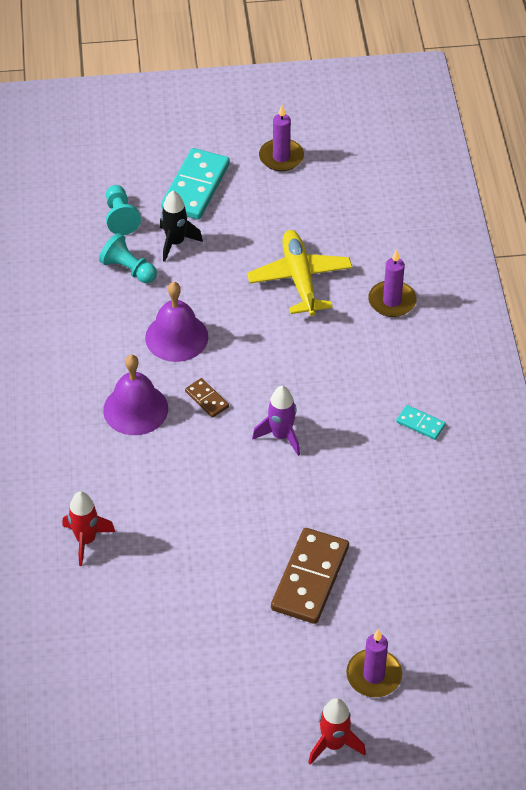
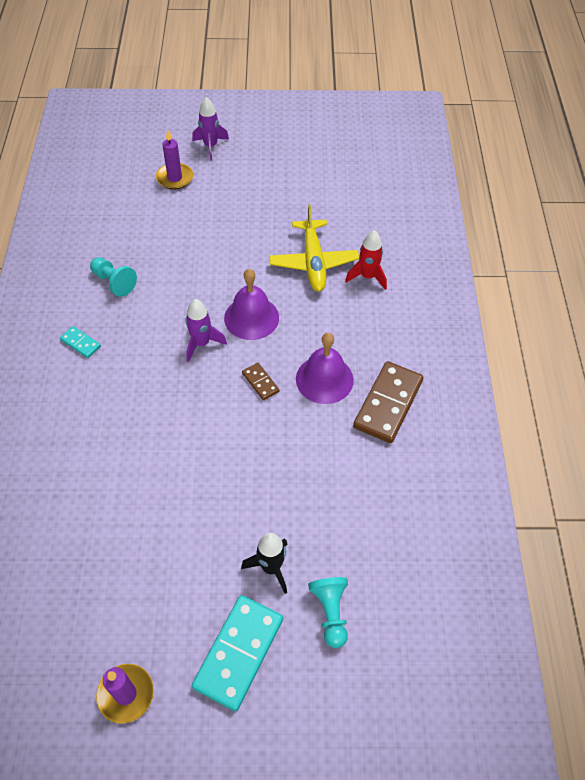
camera: 175 degrees left, 5 degrees up
turquoise pawn [99,233,157,283] -> turquoise pawn moved to [90,257,137,297]
purple bell [145,282,208,362] -> purple bell moved to [224,269,279,340]
yellow plane [247,230,352,316] -> yellow plane moved to [269,205,359,292]
brown domino [271,528,349,624] -> brown domino moved to [353,361,423,443]
red rocket [308,698,366,765] -> purple rocket [192,97,229,161]
purple candle [368,249,417,317] -> none

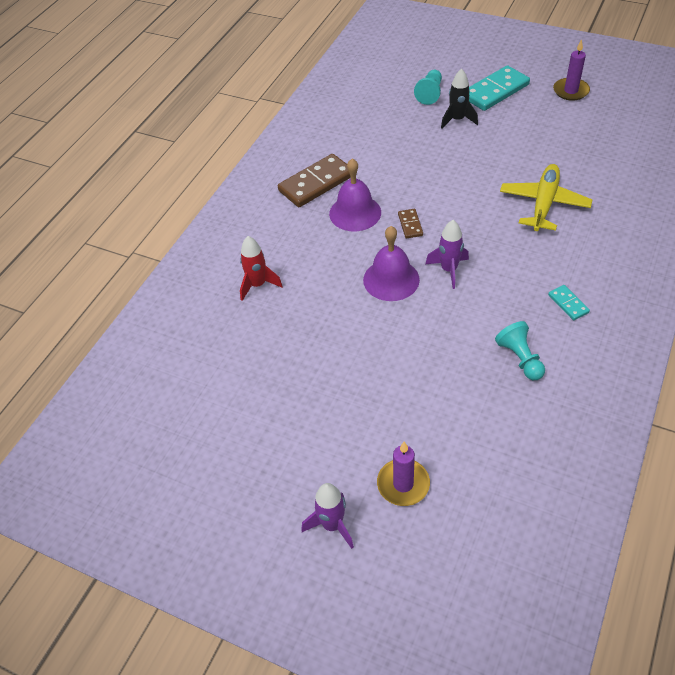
camera: 150 degrees left, 5 degrees down
yellow plane [269,205,359,292] -> yellow plane moved to [500,164,592,231]

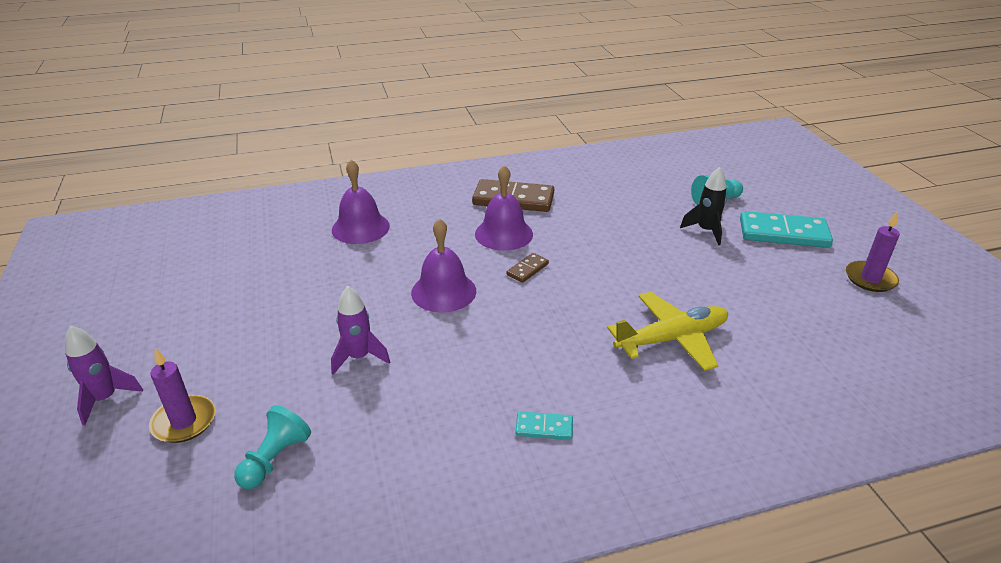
camera: 45 degrees right, 15 degrees down
red rocket [240,236,283,301] -> purple bell [332,159,390,244]
purple rocket [426,220,469,289] -> purple rocket moved to [331,286,390,375]
turquoise pawn [495,321,545,380] -> turquoise pawn moved to [234,405,311,489]
turquoise domino [548,285,590,320] -> turquoise domino turned 75 degrees clockwise [515,411,573,440]

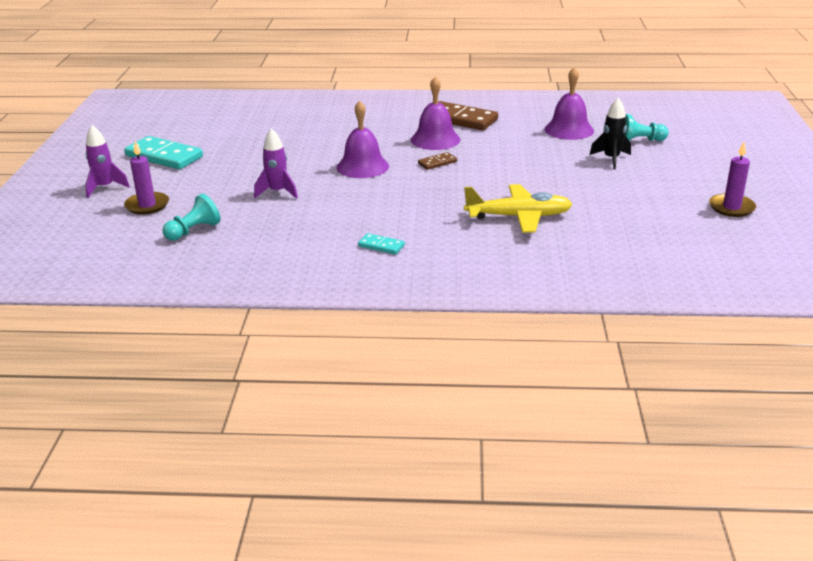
camera: 20 degrees right, 5 degrees down
purple bell [332,159,390,244] -> purple bell moved to [545,67,594,140]
turquoise domino [740,211,833,248] -> turquoise domino moved to [124,136,203,169]

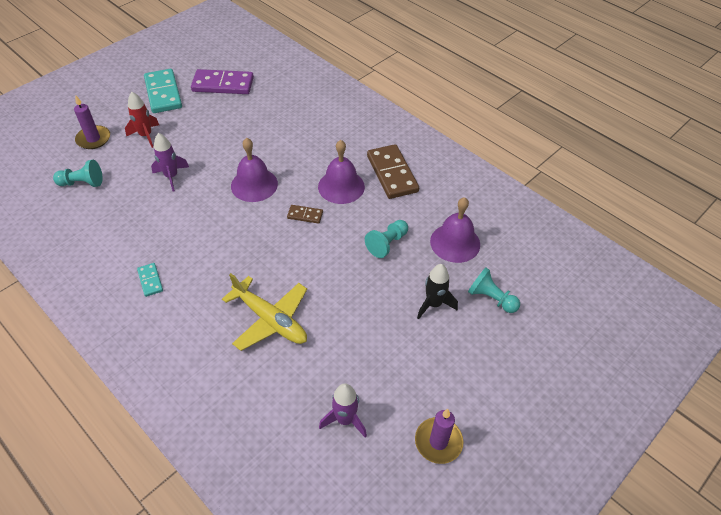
camera: 40 degrees right, 20 degrees up
purple rocket [85,125,130,198] -> purple rocket moved to [319,383,367,438]
none -> red rocket [125,92,159,148]
none -> purple domino [191,69,254,94]
none -> turquoise pawn [365,220,408,258]

